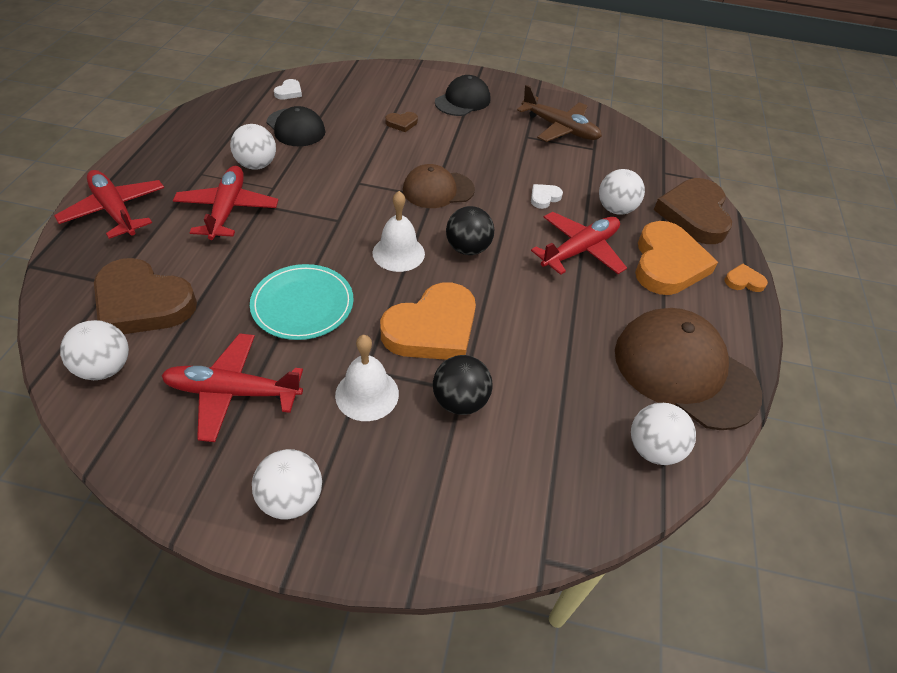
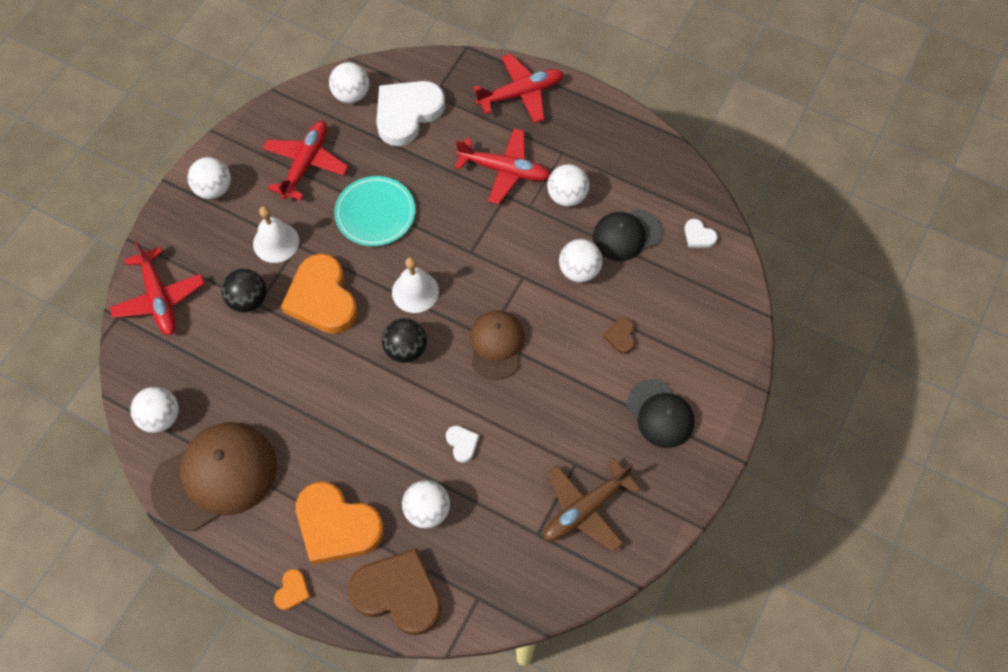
camera: 110 degrees right, 15 degrees up
brown heart [94,258,197,334] -> white heart [376,81,445,146]
red plane [531,212,627,275] -> red plane moved to [109,240,205,335]
none -> white ball [559,239,602,282]

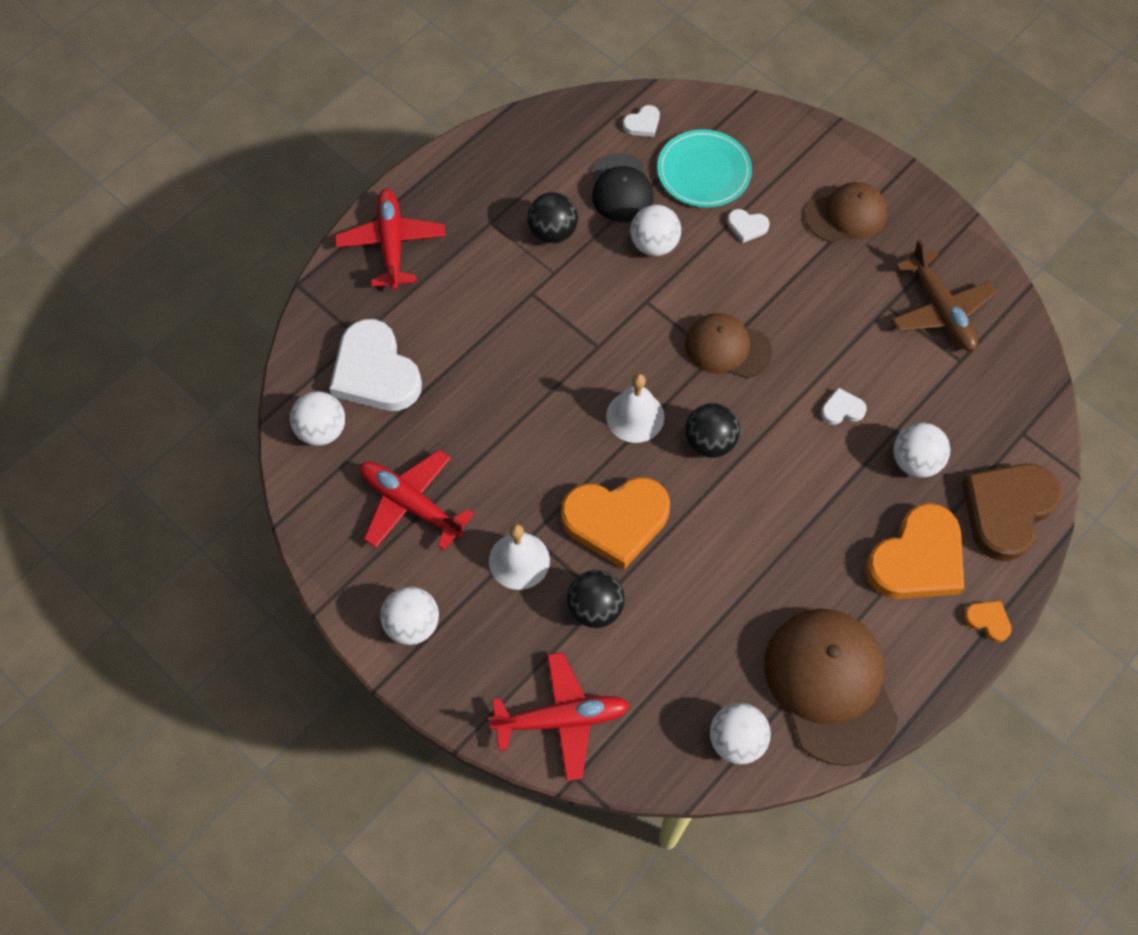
camera: 75 degrees left, 0 degrees up
turquoise plate [334,176,415,246] -> turquoise plate moved to [657,129,752,208]
red plane [455,128,550,204] -> none
white ball [547,164,589,207] -> black ball [527,192,578,244]
brown heart [603,318,635,354] -> white heart [727,209,769,243]
black cap [627,379,694,448] -> brown cap [805,182,887,243]

